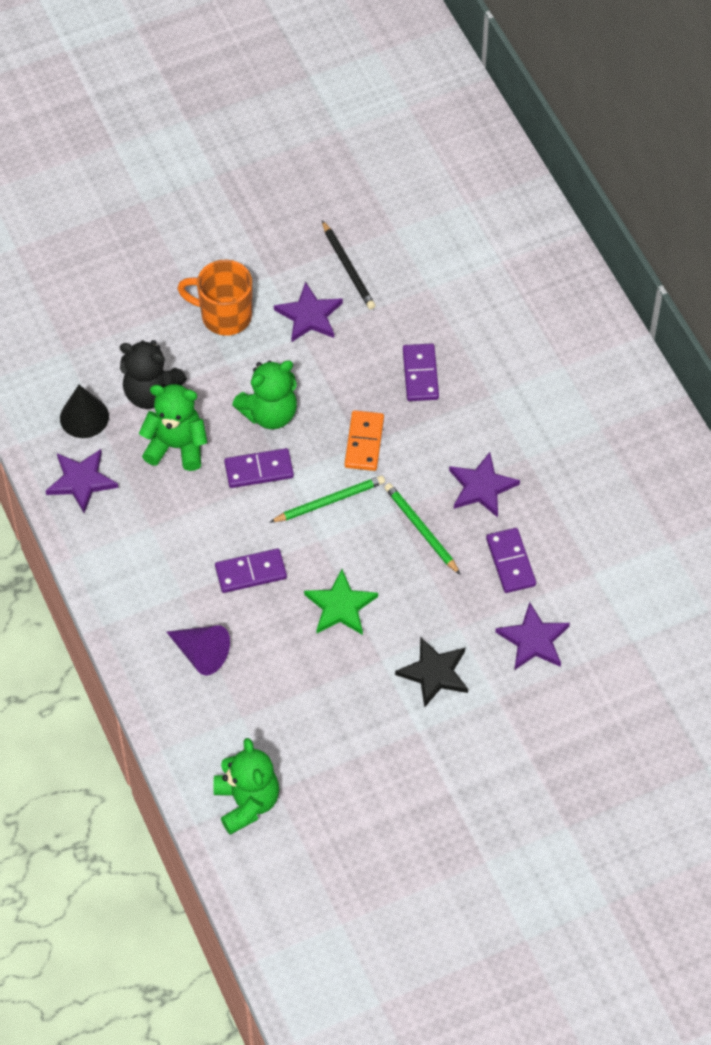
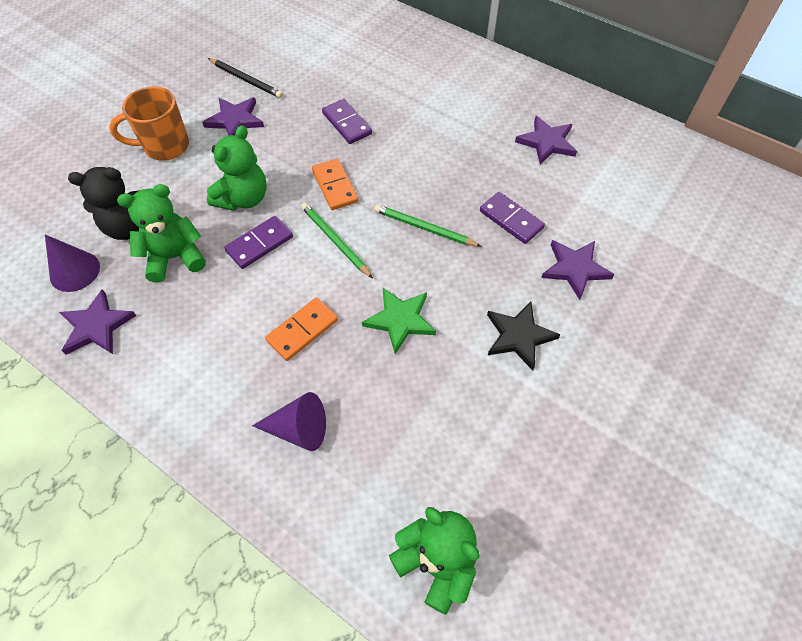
camera: 30 degrees left, 0 degrees up
black cone [60,385,109,438] -> purple cone [45,235,100,292]
purple domino [215,548,287,593] -> orange domino [265,298,338,361]
green pencil [270,475,385,522] -> green pencil turned 75 degrees counterclockwise [301,202,373,278]
purple star [449,452,520,517] -> purple star moved to [515,116,577,164]

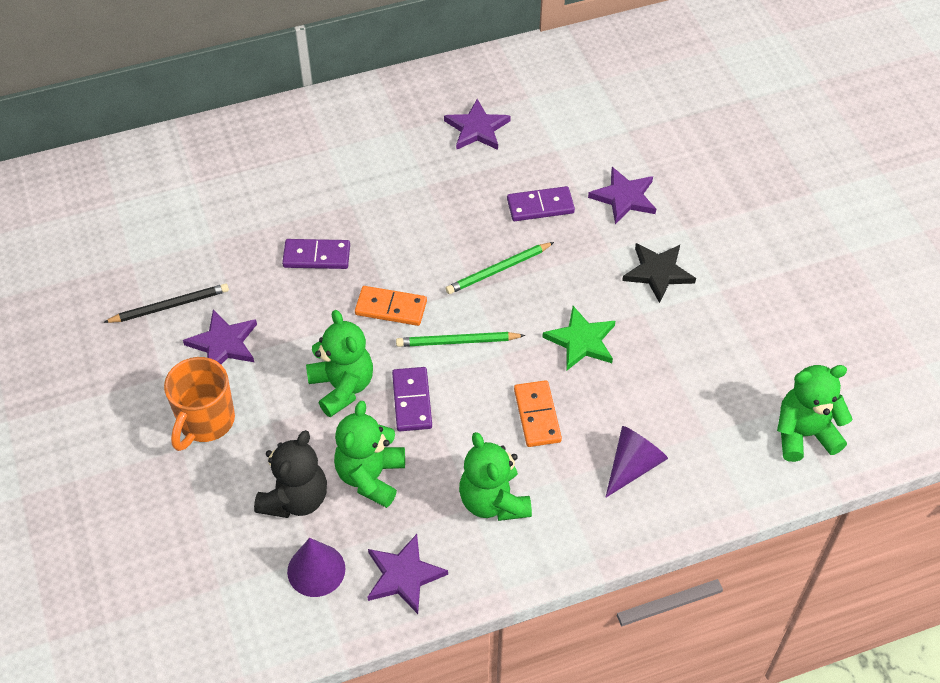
camera: 55 degrees left, 5 degrees down
none -> green teddy bear [459,432,532,521]

